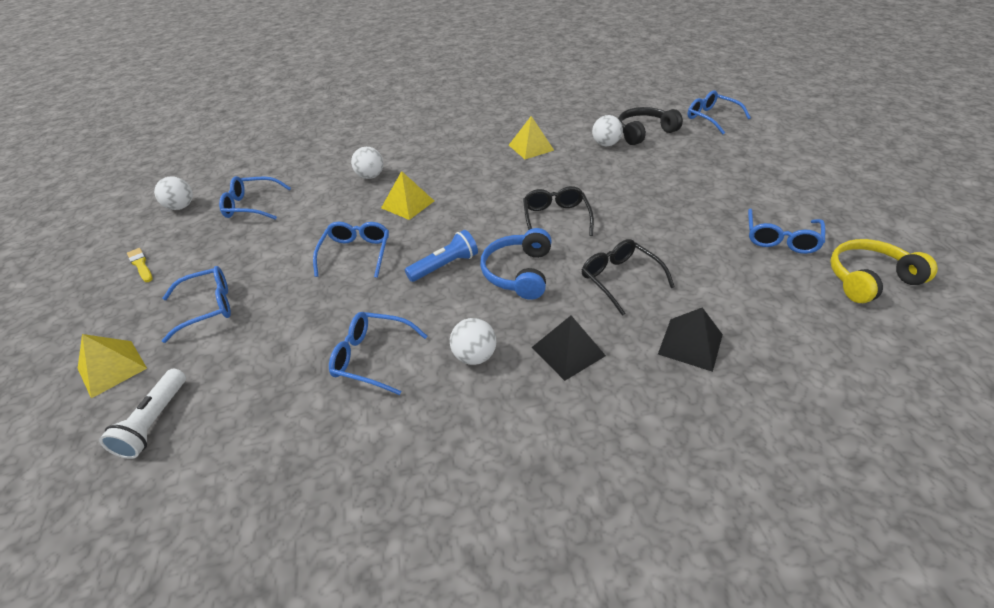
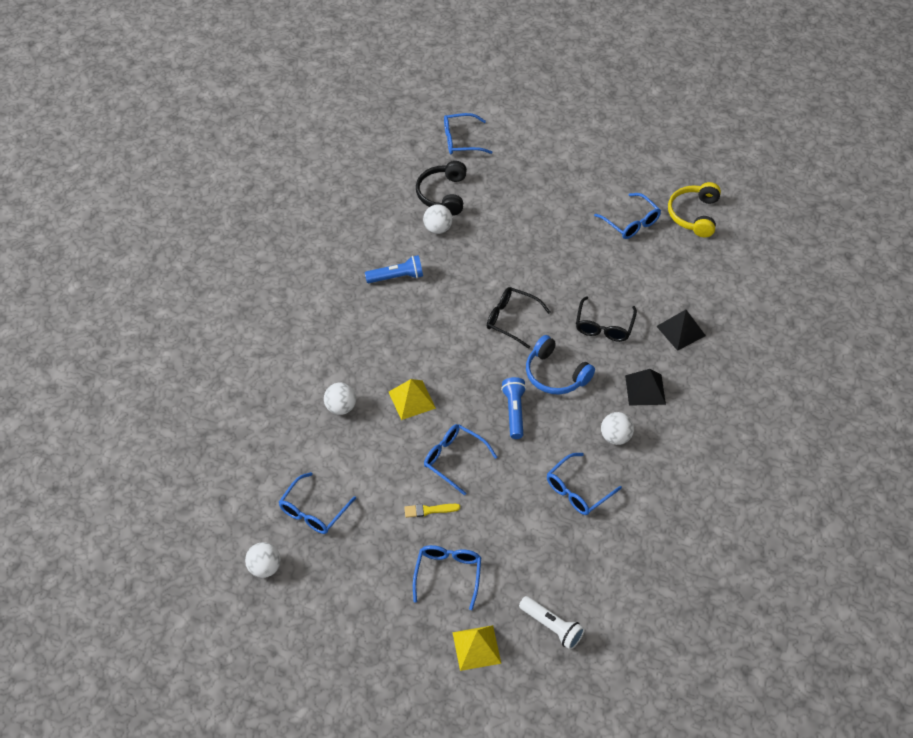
camera: 60 degrees left, 10 degrees up
yellow brush [127,248,153,282] -> yellow brush moved to [404,504,460,518]
yellow pyramid [509,116,554,159] -> blue flashlight [365,255,423,283]
black glasses [582,239,675,316] -> black glasses turned 75 degrees counterclockwise [576,296,637,342]

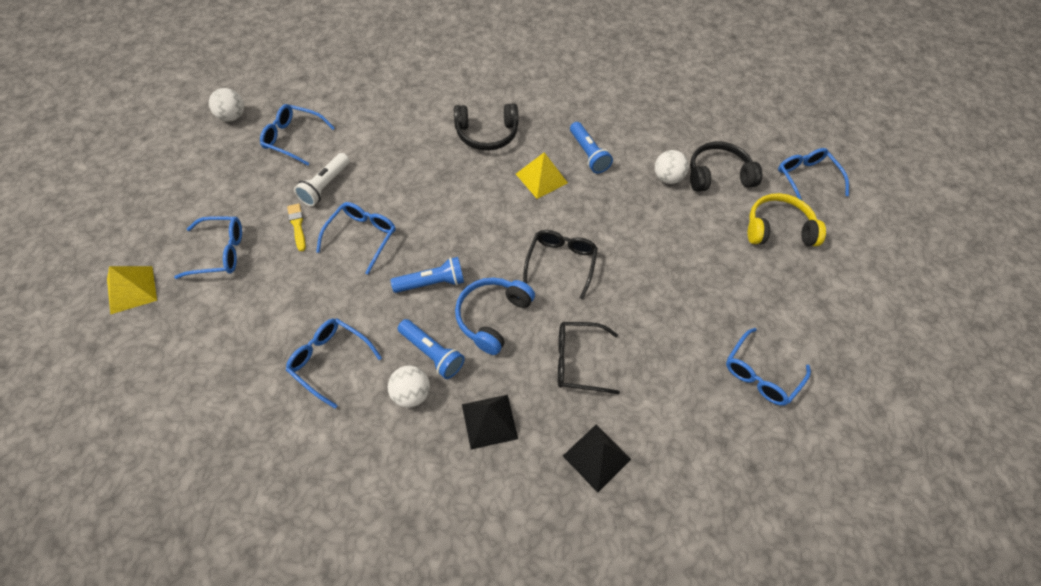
camera: 75 degrees right, 5 degrees up
white ball [324,383,356,415] -> none
yellow pyramid [389,379,436,420] -> yellow pyramid moved to [516,152,568,199]
white flashlight [519,596,585,650] -> white flashlight moved to [294,153,350,206]
yellow headphones [668,182,721,237] -> yellow headphones moved to [748,193,826,246]
none -> blue flashlight [398,319,465,379]
none -> black headphones [454,103,519,151]

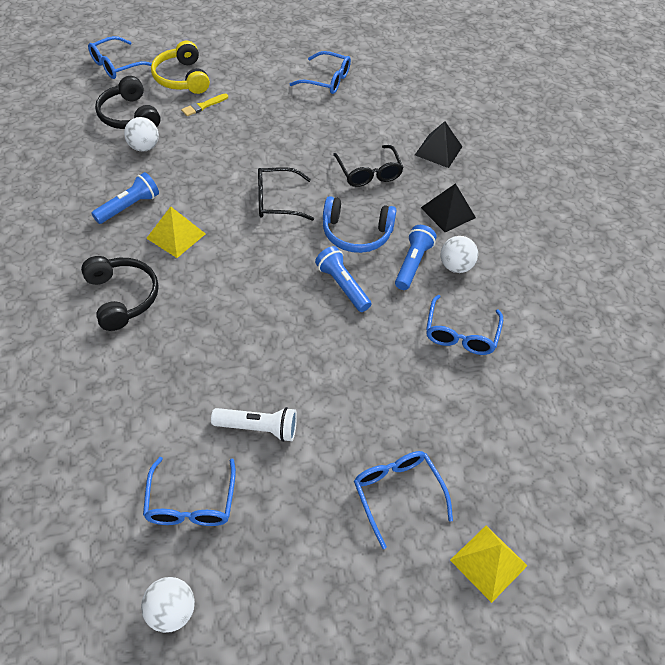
camera: 110 degrees left, 5 degrees down
yellow brush [287,204,306,251] -> yellow brush moved to [181,94,228,116]
blue glasses [316,202,396,274] -> none

